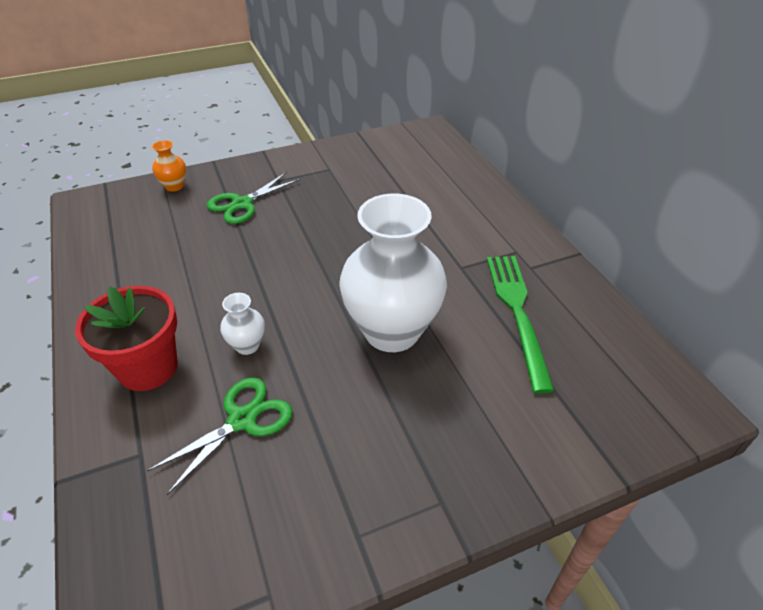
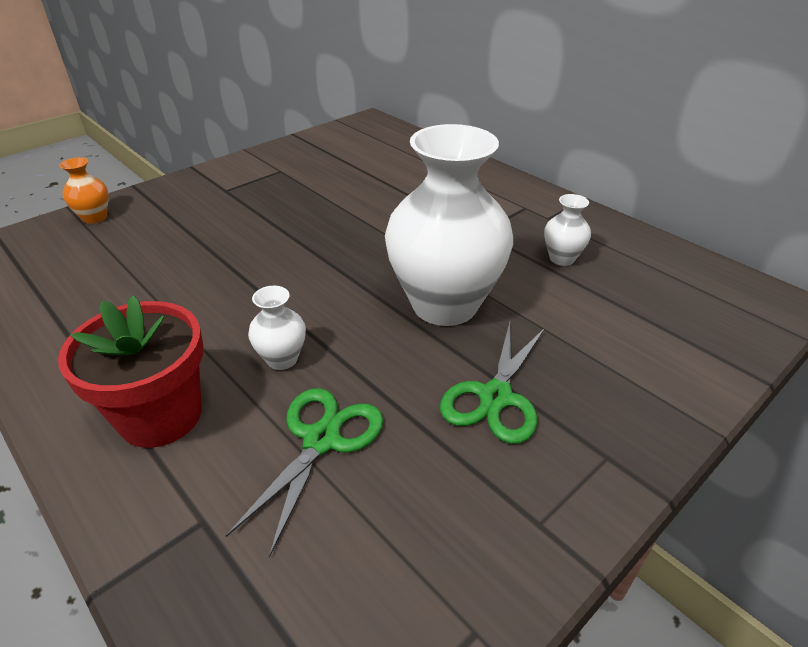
camera: 20 degrees left, 5 degrees down
green scissors [207,172,300,224] -> green scissors moved to [440,322,545,444]
green fork [487,256,555,393] -> white vase [544,194,591,266]

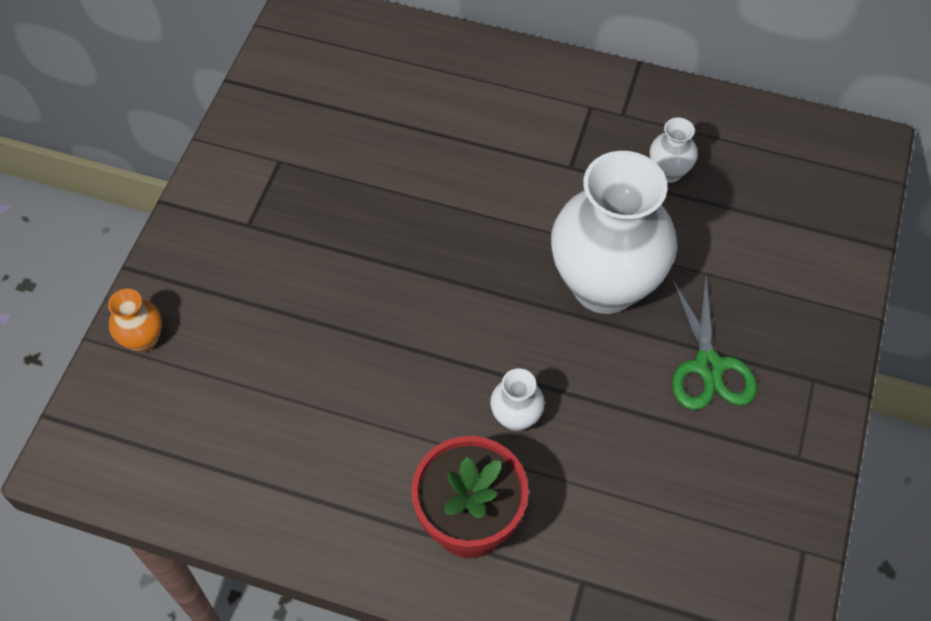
camera: 30 degrees left, 20 degrees up
green scissors [226,388,383,557] -> none

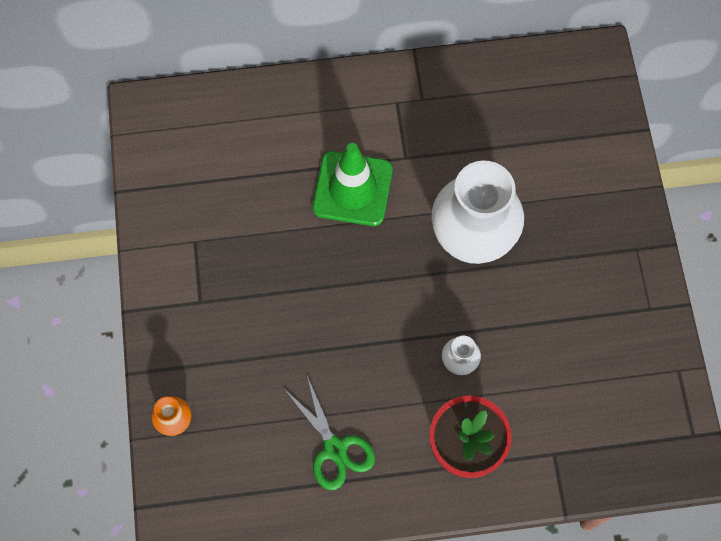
camera: 25 degrees left, 10 degrees up
white vase [650,117,698,183] -> none
green scissors [672,276,757,410] -> green scissors moved to [284,376,375,490]
none -> green traffic cone [313,143,393,226]

